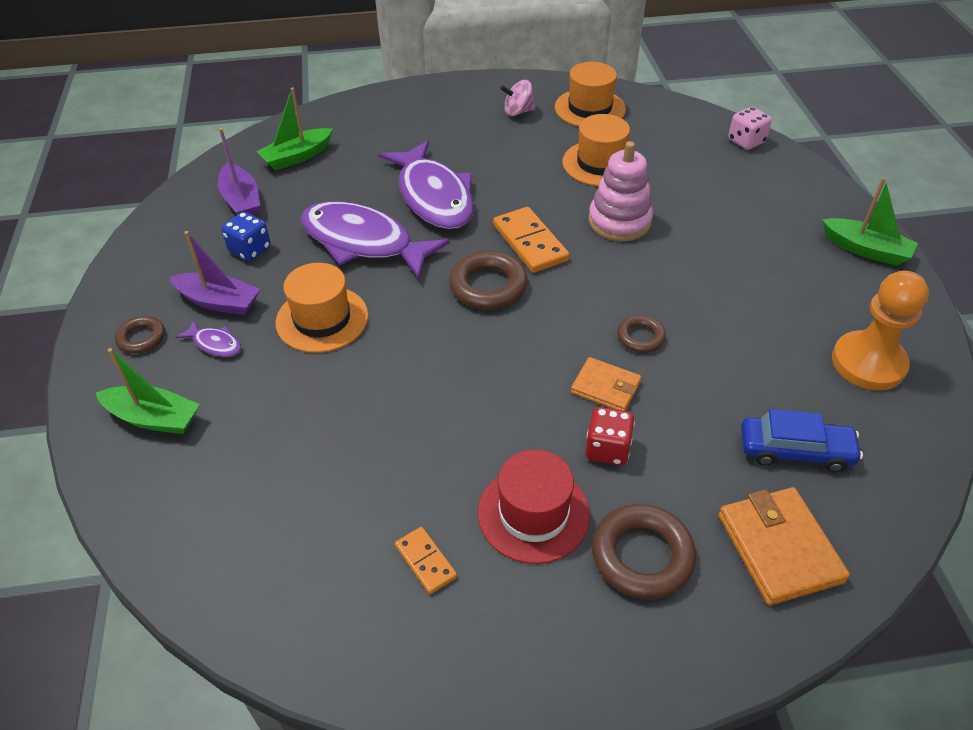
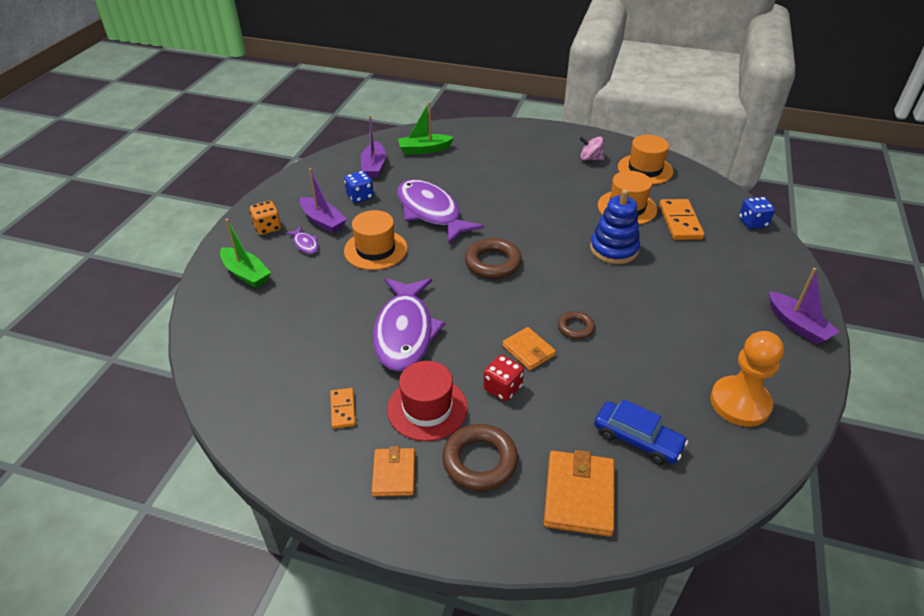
camera: 25 degrees right, 5 degrees down
brown ring [115,316,165,354] -> orange dice [250,201,281,235]
purple fish [379,140,474,229] -> purple fish moved to [373,278,445,371]
orange domino [493,207,569,273] -> orange domino moved to [659,199,704,240]
pink stacking toy [589,141,653,241] -> blue stacking toy [590,189,640,264]
pink dice [728,107,772,150] -> blue dice [739,197,775,229]
green boat [822,177,918,266] -> purple boat [769,268,840,344]
none -> orange wallet [371,446,415,496]

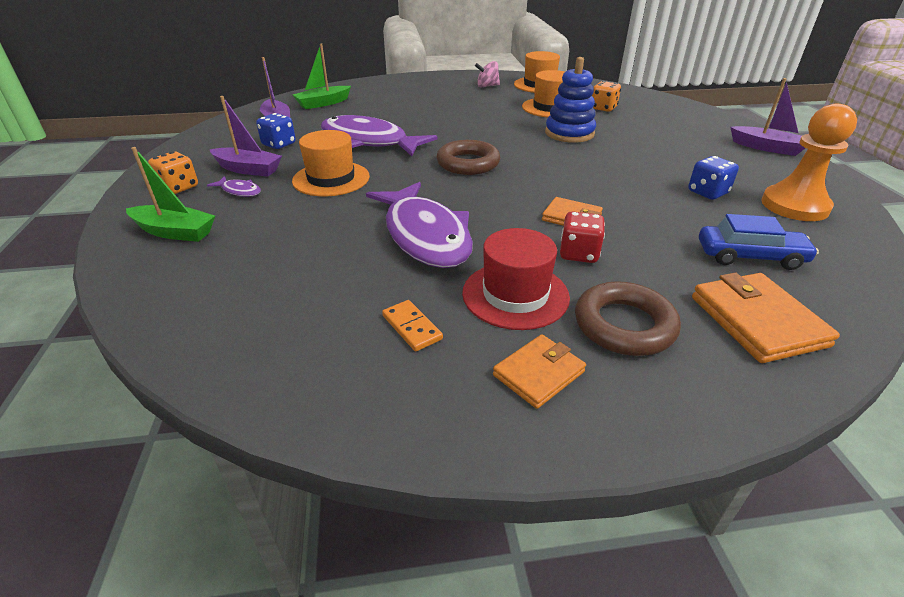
camera: 25 degrees left, 5 degrees down
orange wallet [371,446,415,496] -> orange wallet turned 75 degrees clockwise [493,334,586,409]
brown ring [558,311,595,339] -> none
orange domino [659,199,704,240] -> orange dice [592,81,621,112]
blue dice [739,197,775,229] -> blue dice moved to [688,156,739,200]

